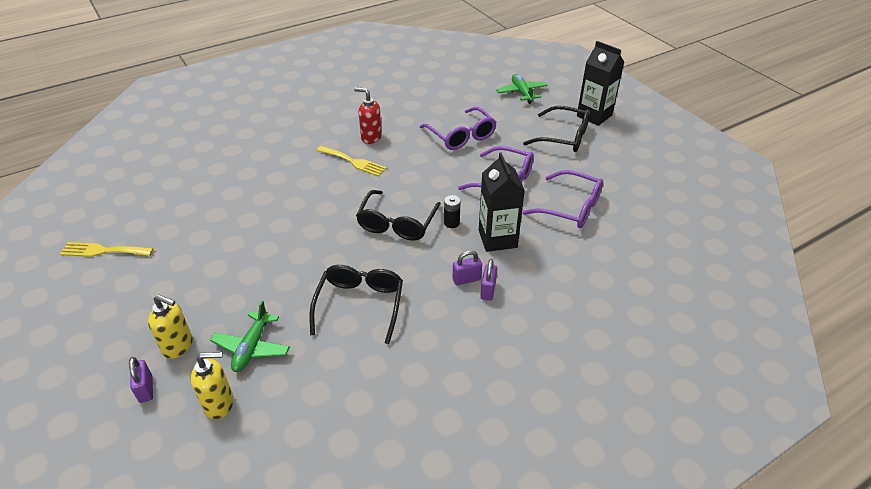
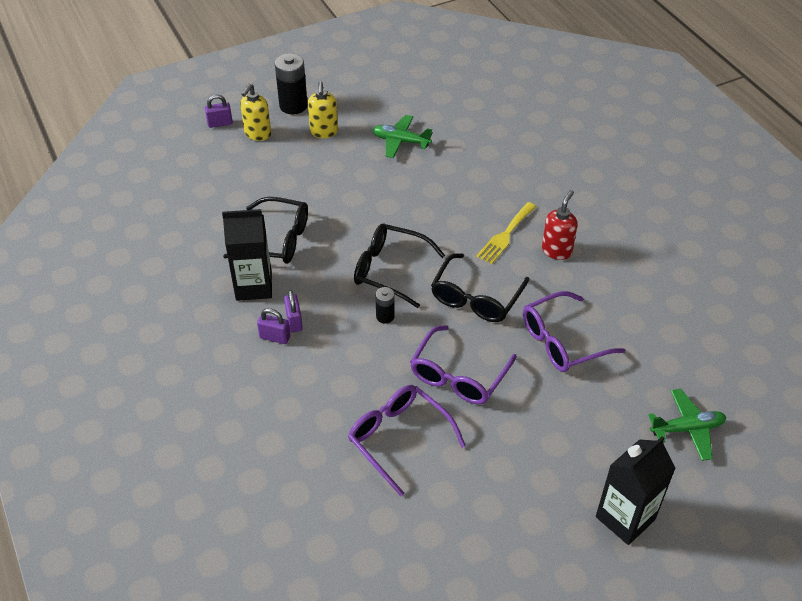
camera: 95 degrees right, 5 degrees up
yellow fork [60,242,153,257] -> none
yellow soap dispenser [191,352,234,419] -> yellow soap dispenser moved to [308,81,338,138]
green plane [210,301,290,372] -> green plane moved to [372,115,433,158]
black carton [479,152,525,252] -> black carton moved to [222,209,272,301]
purple glasses [522,170,603,228] -> purple glasses turned 105 degrees clockwise [348,385,466,496]
black glasses [523,106,590,152] -> black glasses moved to [431,253,529,322]
none -> black battery [275,53,308,114]

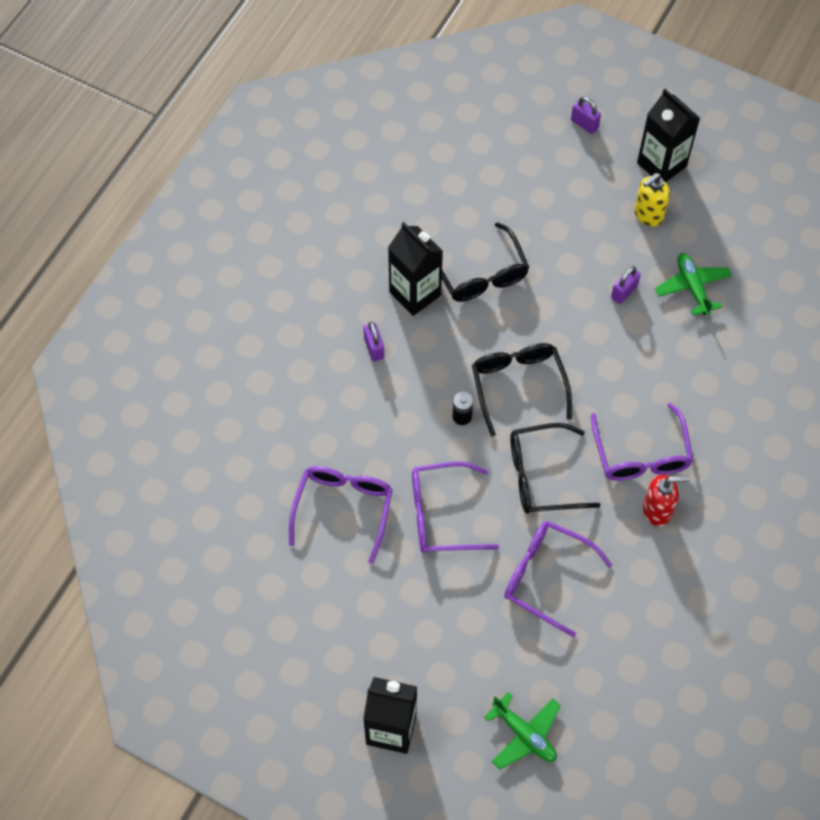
camera: 55 degrees right, 15 degrees up
yellow soap dispenser [240,83,271,141] -> none
black battery [275,53,308,114] -> black carton [637,89,700,183]
purple padlock [284,290,303,332] -> purple padlock moved to [611,266,641,304]
yellow fork [476,202,536,264] -> purple glasses [591,403,693,481]

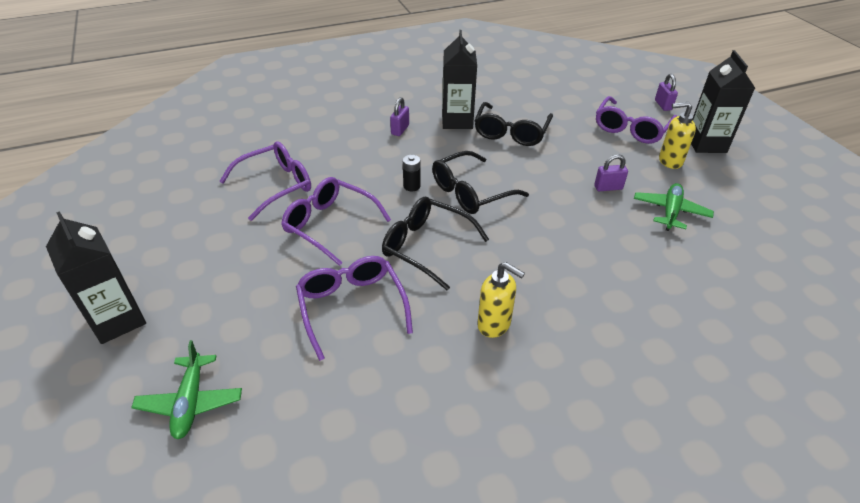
camera: 40 degrees right, 20 degrees down
black glasses [472,343,572,436] -> black glasses turned 150 degrees counterclockwise [432,151,529,214]
purple glasses [591,403,693,481] -> purple glasses moved to [596,96,677,144]
red soap dispenser [643,475,690,526] -> yellow soap dispenser [477,262,525,338]

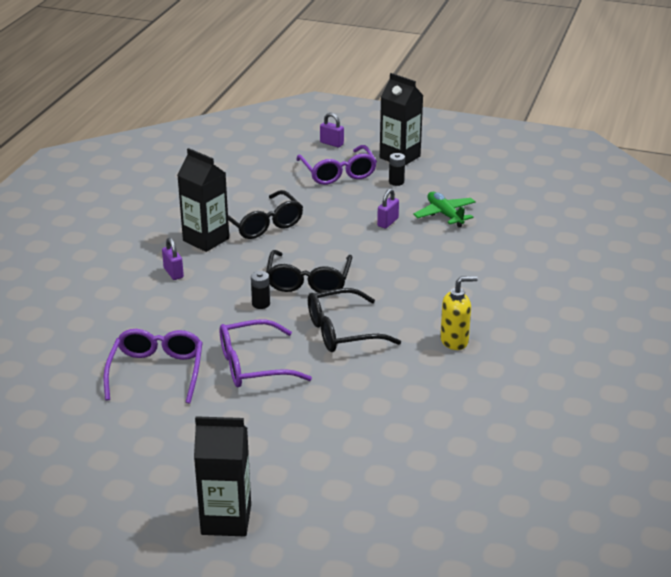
camera: 50 degrees left, 10 degrees down
green plane [131,340,242,439] -> none
purple glasses [296,256,413,361] -> none
yellow soap dispenser [659,102,696,169] -> black battery [389,153,405,186]

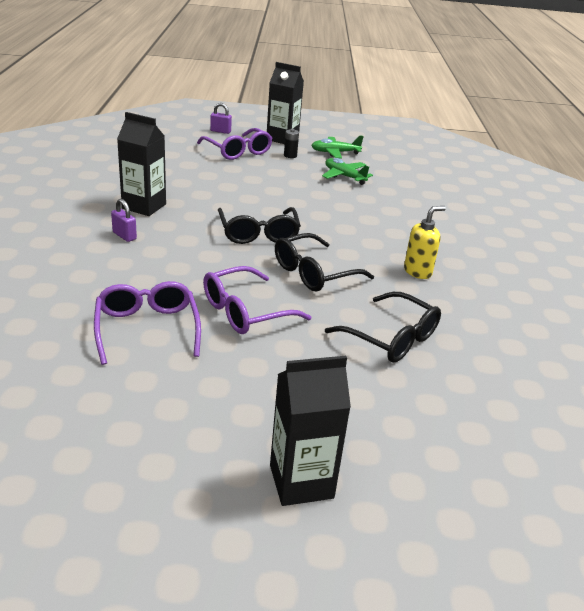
camera: 20 degrees left, 0 degrees up
black glasses [228,190,303,239] -> black glasses moved to [325,292,441,363]
black battery [251,271,270,309] -> none
purple padlock [377,189,399,229] -> none
none -> green plane [311,136,364,159]

